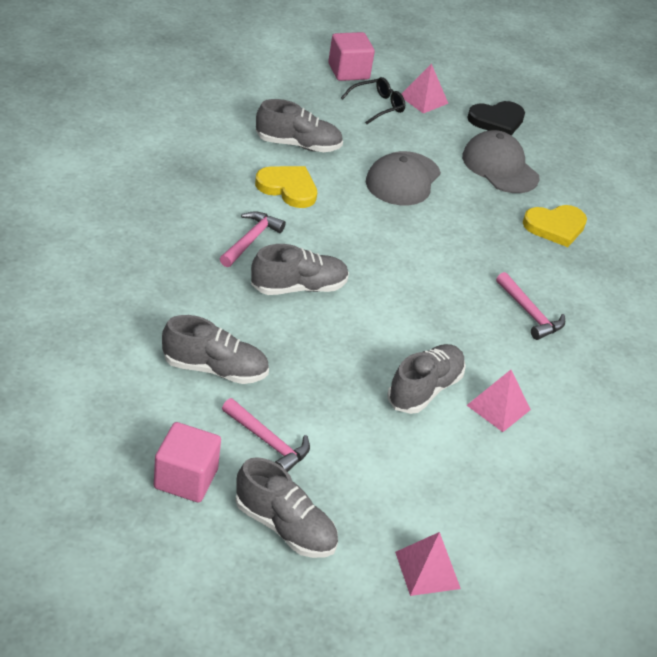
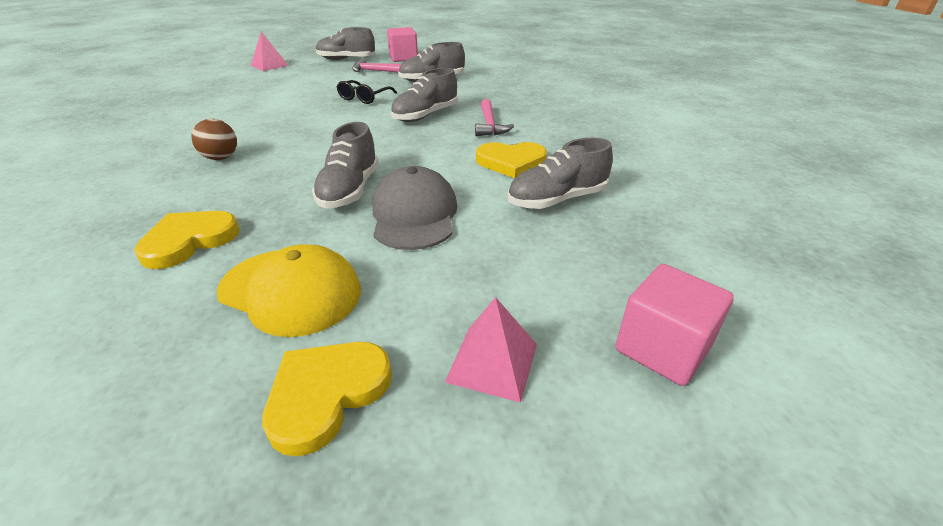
camera: 155 degrees right, 5 degrees down
black glasses [341,77,405,124] -> black glasses moved to [337,80,397,104]
grey shoe [387,344,466,414] -> grey shoe moved to [312,122,379,209]
grey cap [462,130,540,193] -> yellow cap [217,244,361,337]
black heart [467,101,525,135] -> yellow heart [262,342,392,456]
pink pyramid [467,370,531,432] -> none
pink hammer [496,272,565,340] -> brown ball [191,119,237,160]

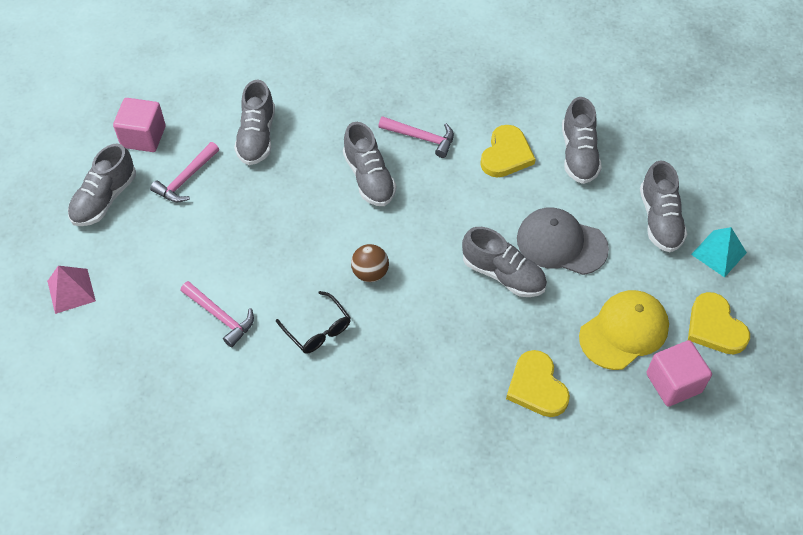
camera: 65 degrees left, 20 degrees up
brown ball [191,119,237,160] -> brown ball moved to [351,244,389,282]
black glasses [337,80,397,104] -> black glasses moved to [276,291,351,354]
pink pyramid [445,297,537,403] -> turquoise pyramid [691,227,747,278]
pink cube [616,264,734,386] -> pink cube moved to [646,340,712,407]
none -> pink hammer [181,281,254,347]
none -> grey shoe [640,160,687,252]

